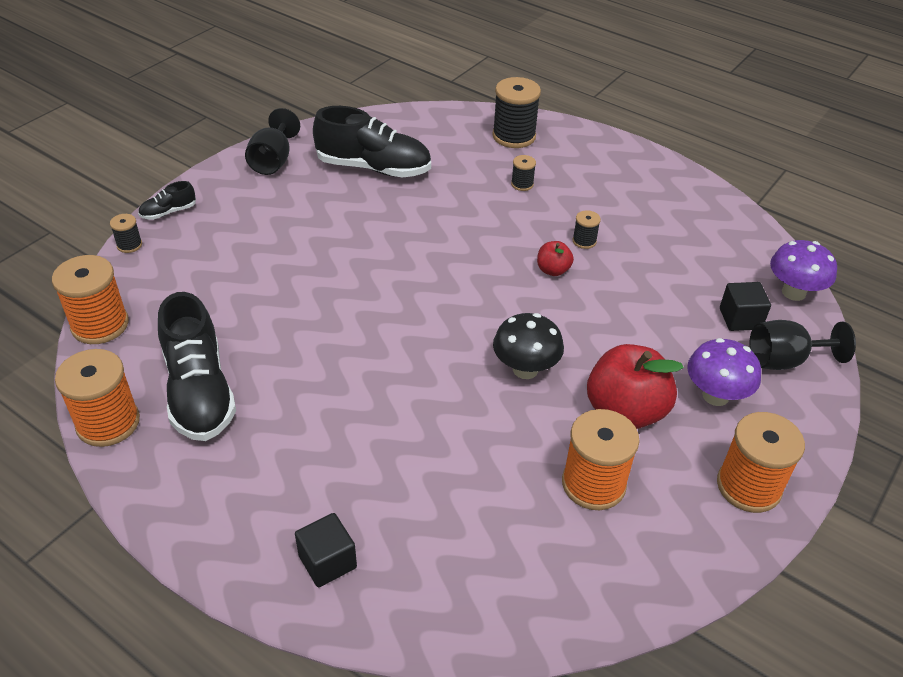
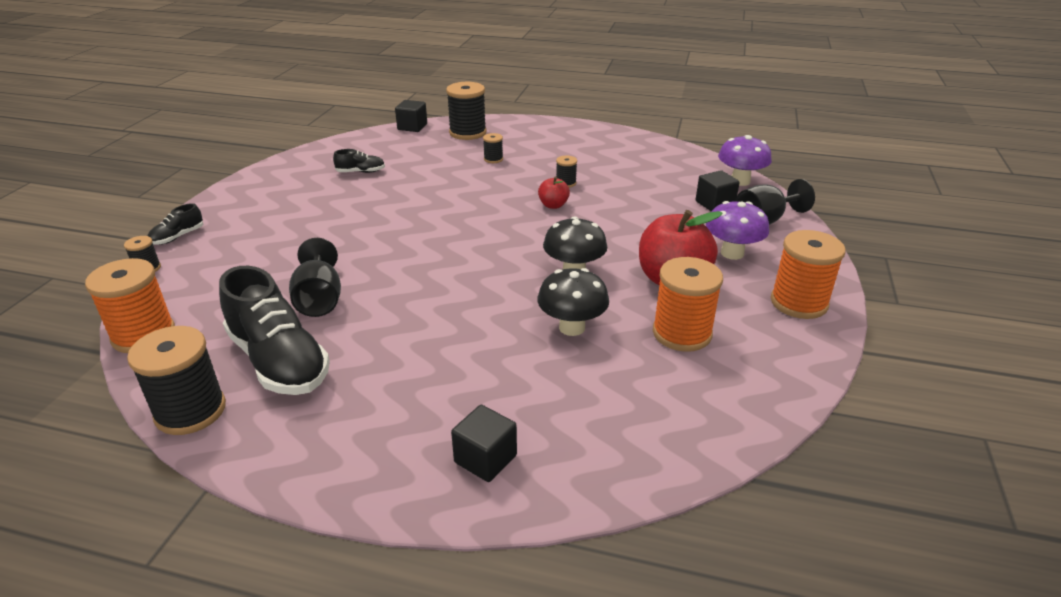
camera: 20 degrees left, 10 degrees down
orange spool [55,349,140,447] -> black spool [127,326,226,435]
black goblet [245,108,300,175] -> black goblet moved to [289,238,341,317]
black shoe [313,106,431,177] -> black shoe [333,149,385,173], size x0.45
none -> black cube [395,100,427,132]
none -> black mushroom [537,268,609,336]

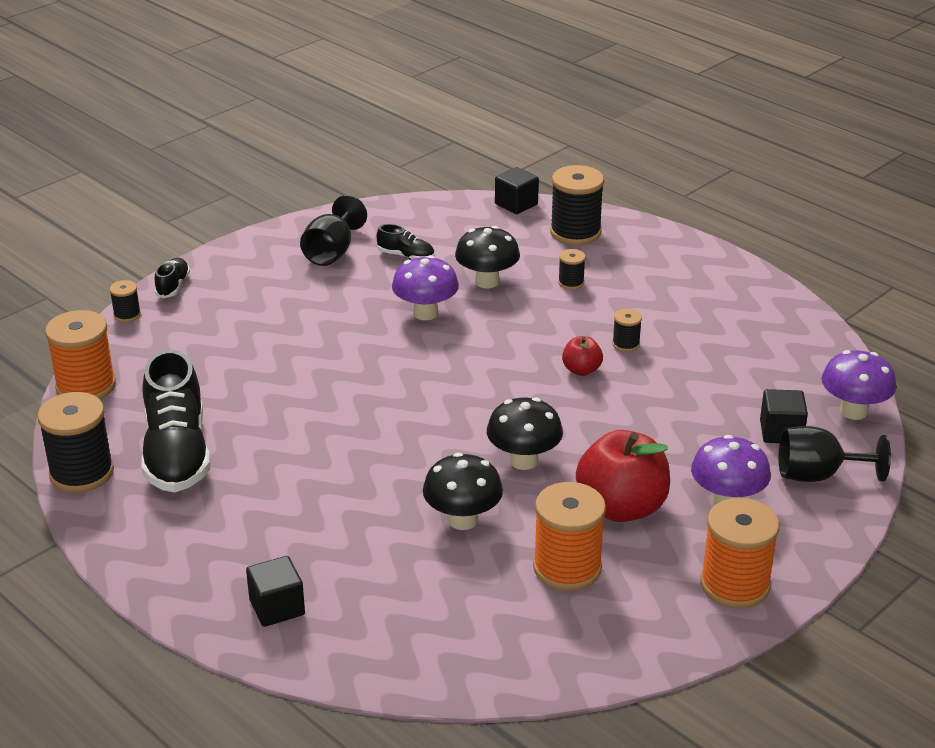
camera: 30 degrees right, 0 degrees up
black shoe [147,203,203,245] -> black shoe turned 120 degrees clockwise [154,258,190,298]
black goblet [289,238,341,317] -> black goblet moved to [300,195,367,266]
none -> purple mushroom [392,255,459,320]
none -> black mushroom [455,226,520,288]

